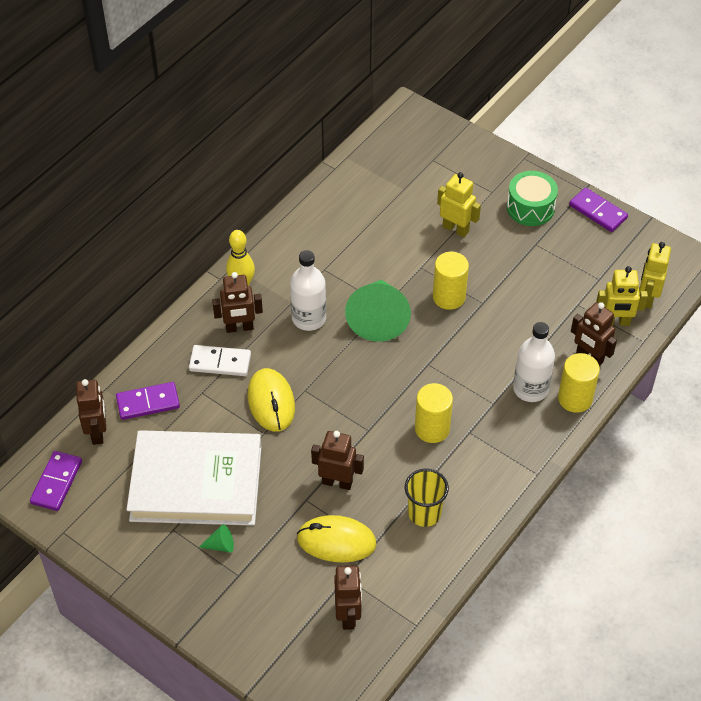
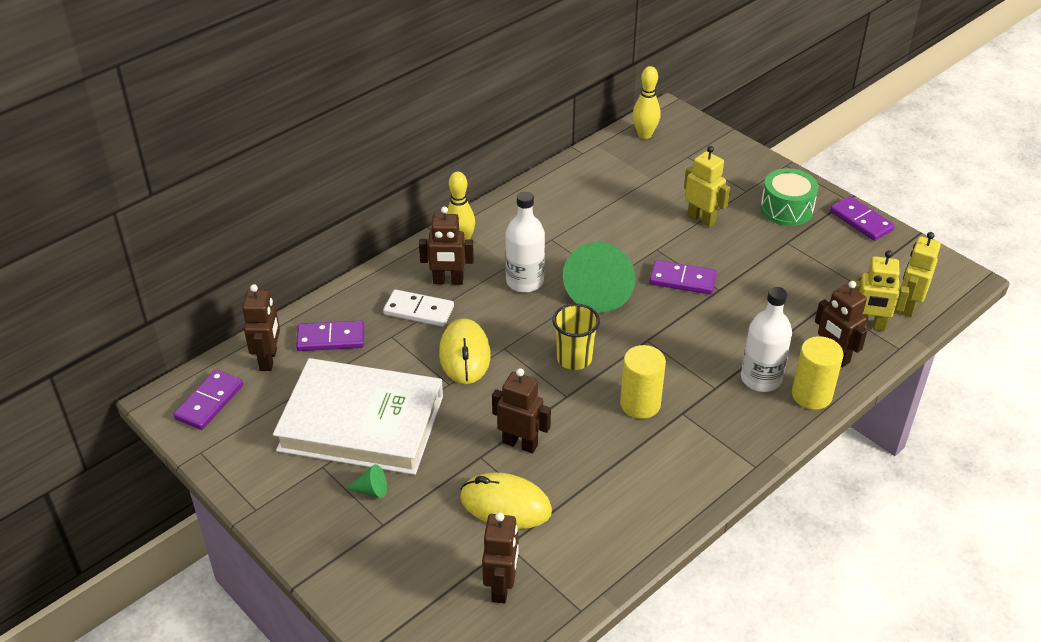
camera: 10 degrees right, 10 degrees down
yellow cup [405,468,449,527] -> yellow cup moved to [553,304,600,370]
yellow cylinder [433,252,469,310] -> purple domino [650,260,717,294]
none -> yellow bowling pin [633,66,660,139]

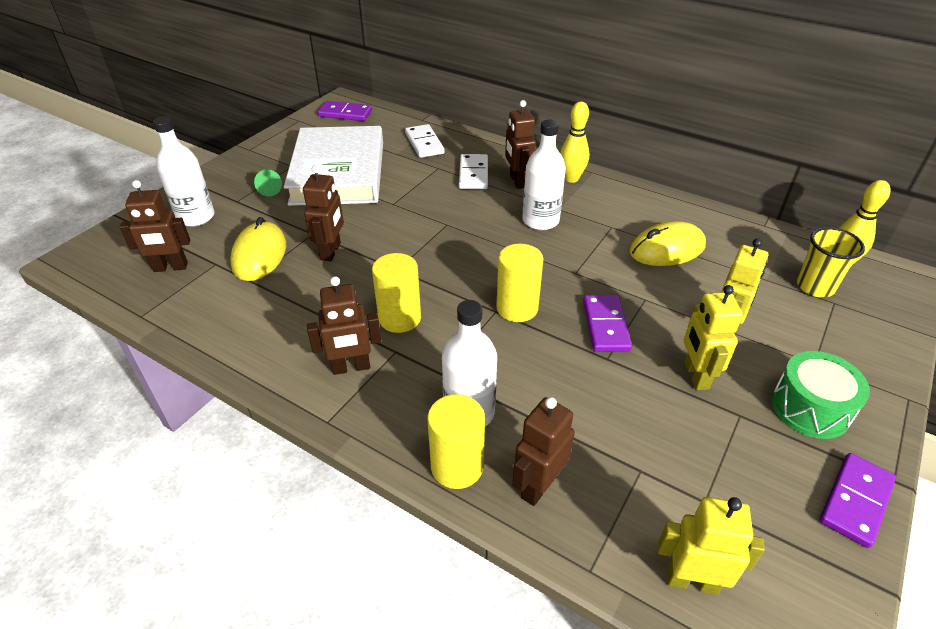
camera: 75 degrees right, 0 degrees up
brown robot [242,284,280,371] -> brown robot moved to [307,277,381,375]
purple domino [296,321,364,351] -> white domino [405,124,445,158]
yellow mouse [439,318,491,384] -> yellow mouse moved to [630,221,706,266]
yellow cup [553,304,600,370] -> yellow cup moved to [797,227,865,297]
green cone [563,242,636,312] -> none
yellow robot [852,250,909,331] -> yellow robot moved to [684,285,743,390]
none -> white bottle [153,116,214,227]
none -> yellow cylinder [496,244,543,322]

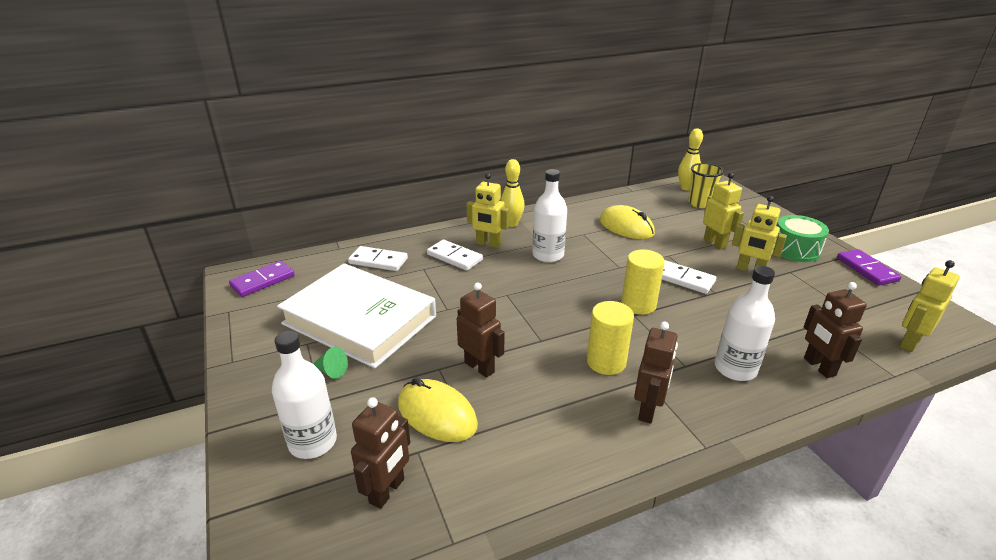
camera: 55 degrees left, 10 degrees down
yellow cylinder [428,394,485,489] -> none
brown robot [505,100,536,189] -> yellow robot [466,173,509,248]
purple domino [583,295,632,352] -> white domino [662,260,716,294]
yellow mouse [630,221,706,266] -> yellow mouse turned 60 degrees counterclockwise [600,205,655,239]

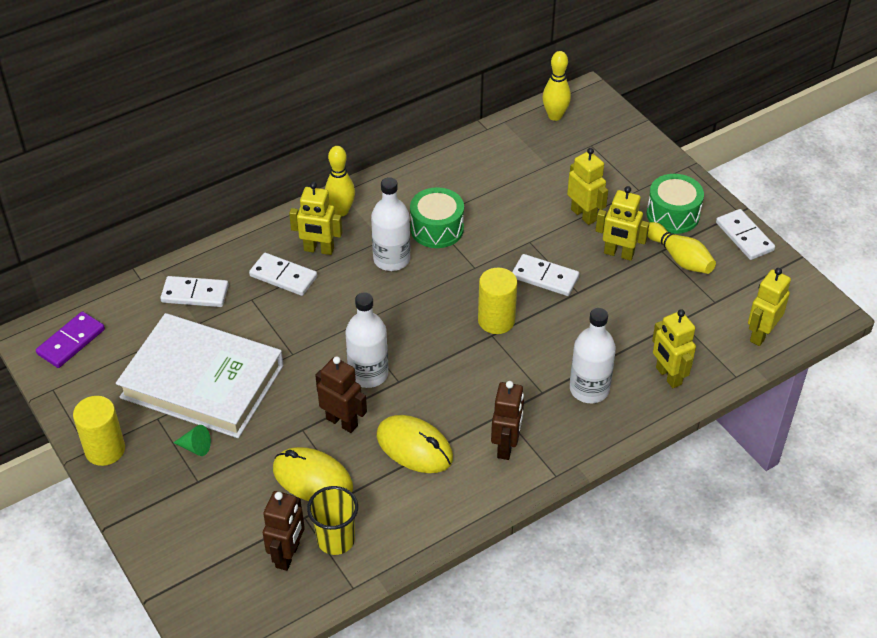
camera: 10 degrees left, 15 degrees up
white bottle [272,331,337,459] -> white bottle moved to [346,292,388,388]
yellow cylinder [587,301,634,375] -> yellow cylinder moved to [73,396,125,466]
yellow mouse [600,205,655,239] -> yellow mouse moved to [377,415,453,473]
yellow cup [688,163,724,208] -> yellow cup moved to [307,486,358,555]
brown robot [804,282,867,378] -> yellow robot [652,309,696,388]
purple domino [837,249,902,286] -> white domino [716,209,775,260]
none -> green drum [410,187,464,248]
none -> yellow bowling pin [648,222,716,274]

